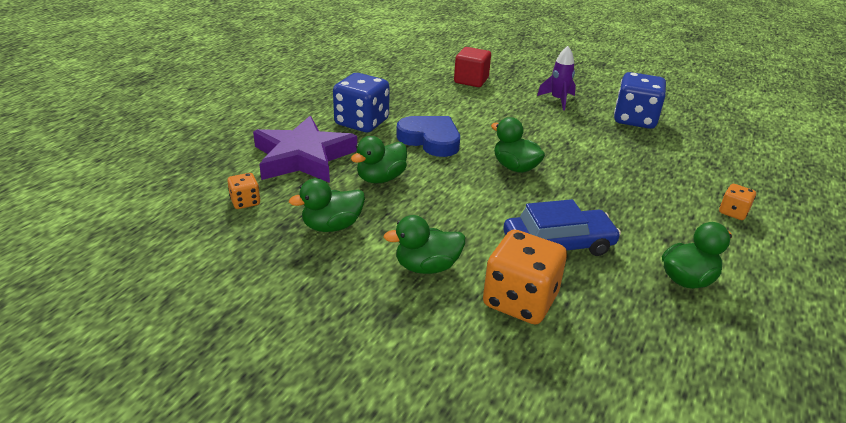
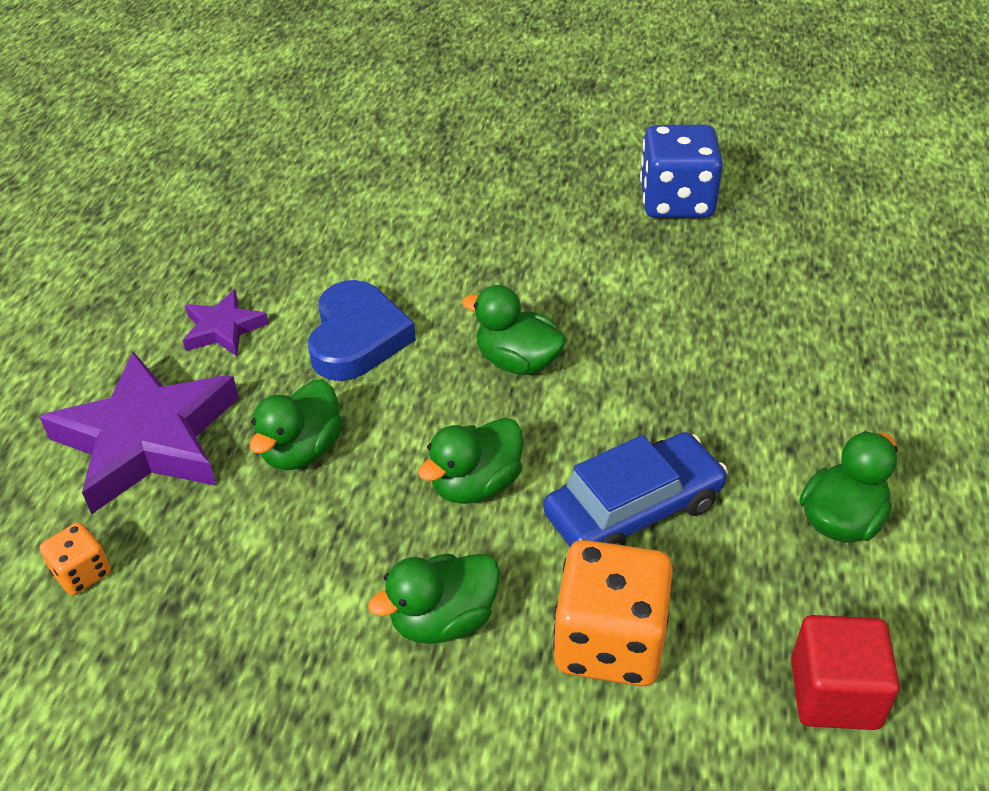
camera: 15 degrees left, 10 degrees up
green duck [289,178,365,232] -> green duck moved to [418,418,523,504]
blue dice [333,73,390,132] -> purple star [183,290,269,356]
blue heart [396,116,460,157] -> blue heart turned 75 degrees clockwise [308,280,416,381]
red cube [454,47,491,87] -> red cube moved to [791,615,900,730]
purple rocket [537,46,576,110] -> none
orange dice [719,184,756,220] -> none

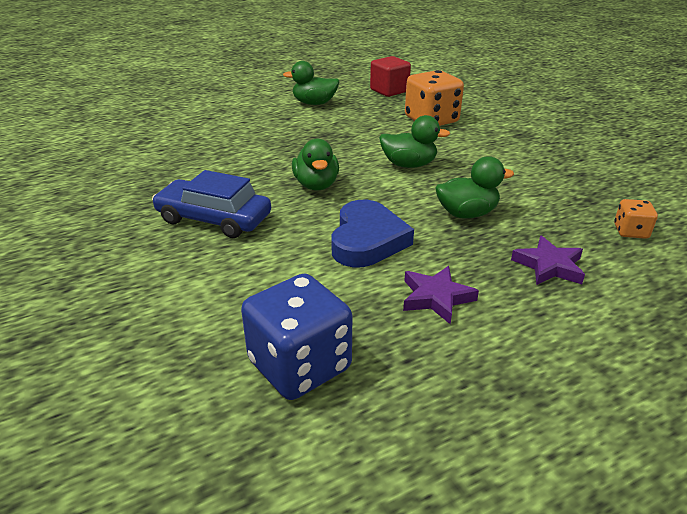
camera: 130 degrees left, 10 degrees down
purple star [40,352,239,514] -> purple star [511,236,585,285], size x0.49
blue heart [308,280,416,381] -> blue heart turned 135 degrees clockwise [331,200,414,267]
green duck [368,554,500,644] -> none
blue car [543,432,728,547] -> blue car moved to [152,170,271,238]
blue dice [640,125,723,218] -> blue dice moved to [241,273,352,400]

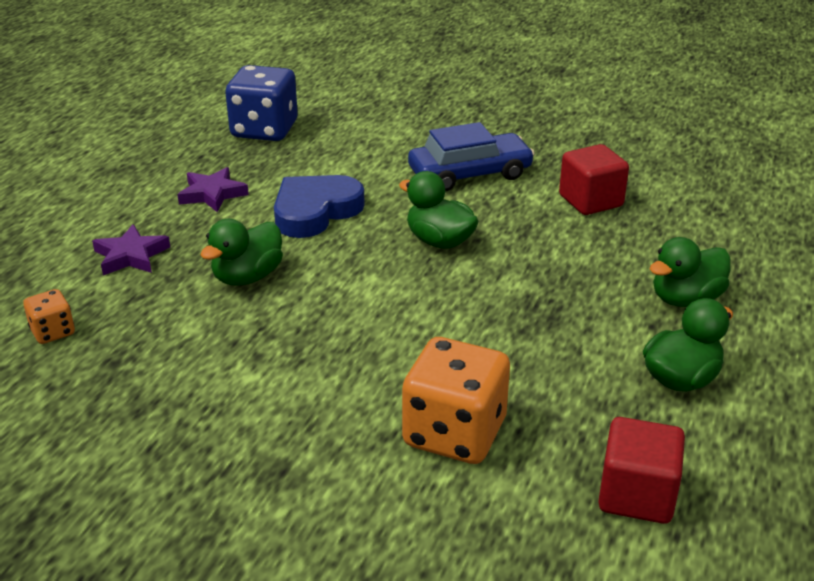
camera: 140 degrees right, 0 degrees up
blue heart [331,200,414,267] -> blue heart turned 75 degrees clockwise [274,175,365,238]
green duck [379,115,451,168] -> green duck moved to [650,237,731,307]
none -> red cube [559,144,629,215]

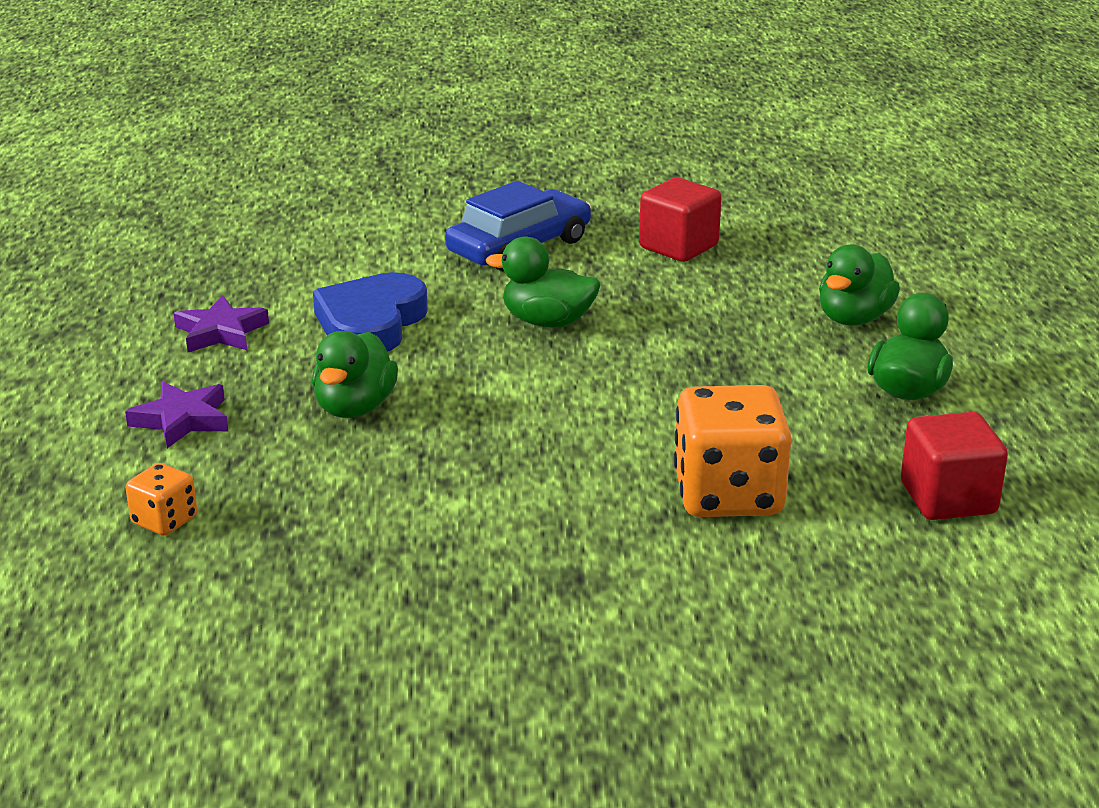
camera: 25 degrees left, 5 degrees down
blue dice [225,65,298,141] -> none

